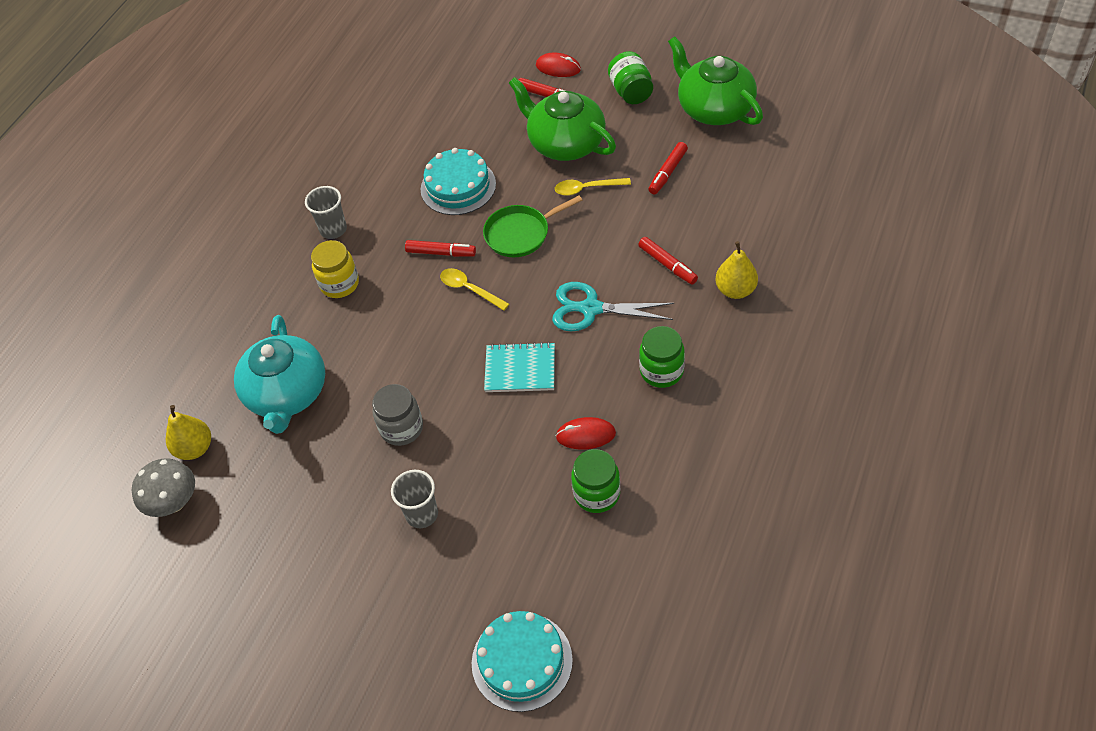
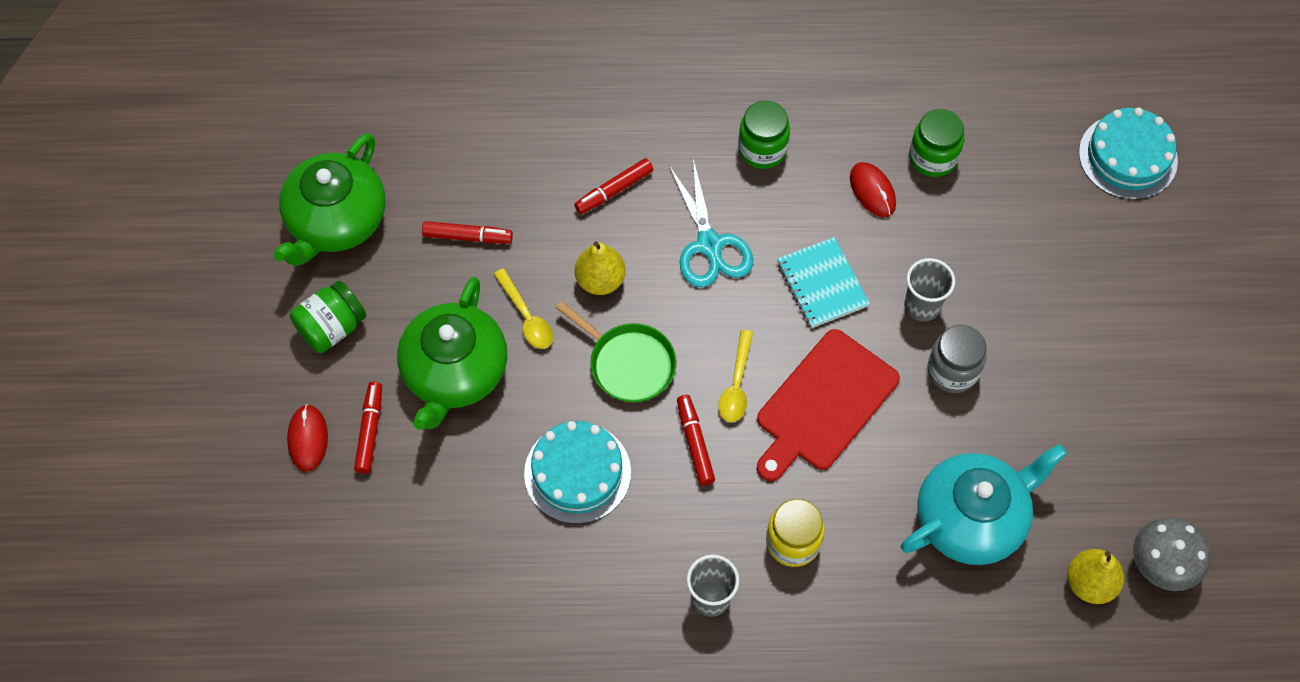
camera: 120 degrees left, 10 degrees up
grey cup [391,470,438,528] -> grey cup moved to [904,258,955,322]
red marker [638,237,698,285] -> red marker turned 150 degrees counterclockwise [574,158,653,214]
yellow pear [715,241,758,299] -> yellow pear moved to [575,241,626,295]
none -> red cutting board [757,329,900,481]

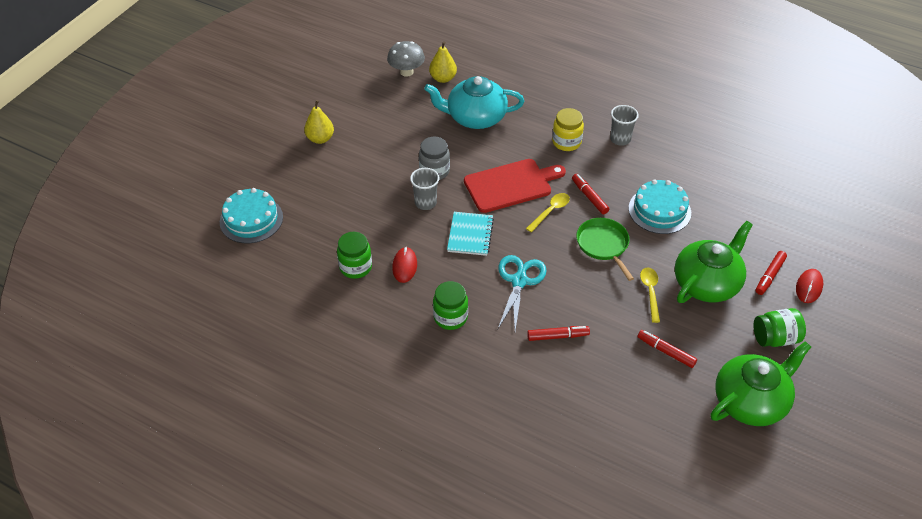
camera: 150 degrees left, 15 degrees down
yellow pear [575,241,626,295] -> yellow pear moved to [304,100,334,144]
red marker [677,395,715,485] -> red marker turned 135 degrees clockwise [572,174,609,214]

